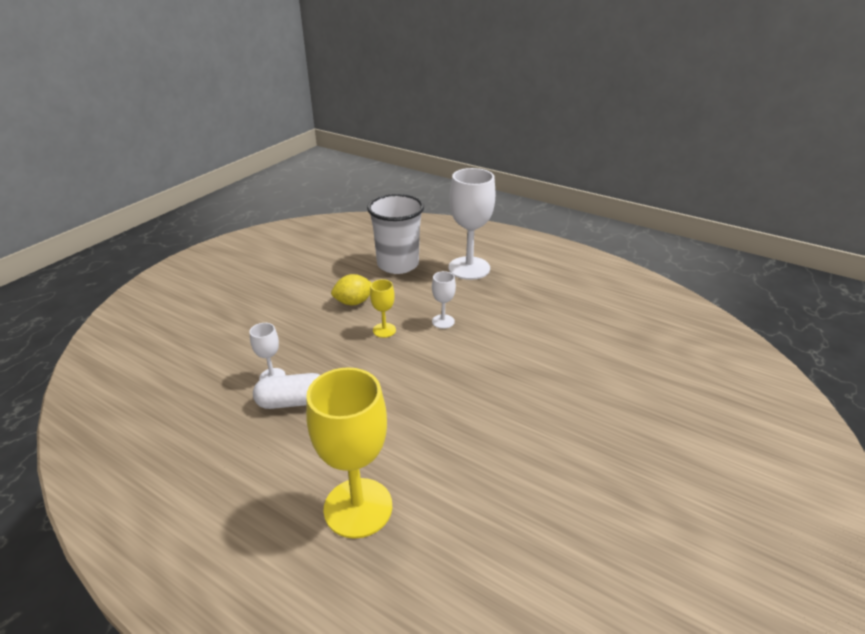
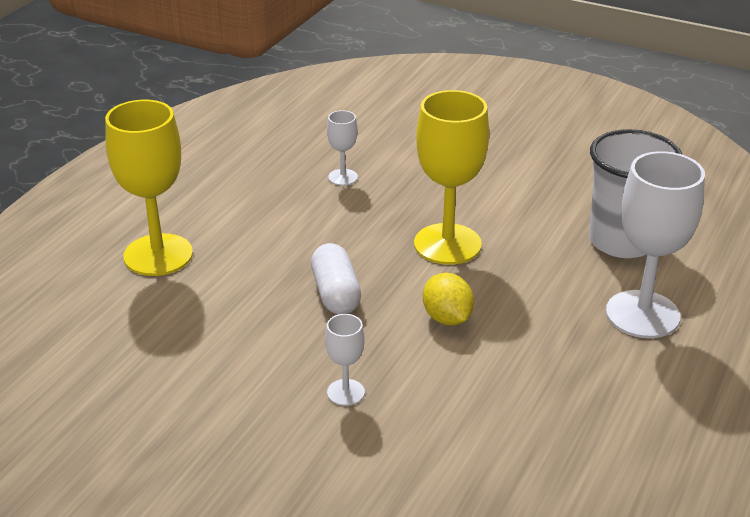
camera: 85 degrees right, 0 degrees up
white capsule [253,373,320,409] -> white capsule moved to [311,243,361,314]
yellow lemon [331,274,371,305] -> yellow lemon moved to [423,273,474,326]
yellow goblet [370,279,396,338] -> yellow goblet [414,90,489,265], size x2.10
white goblet [432,271,456,329] -> white goblet moved to [325,314,365,406]

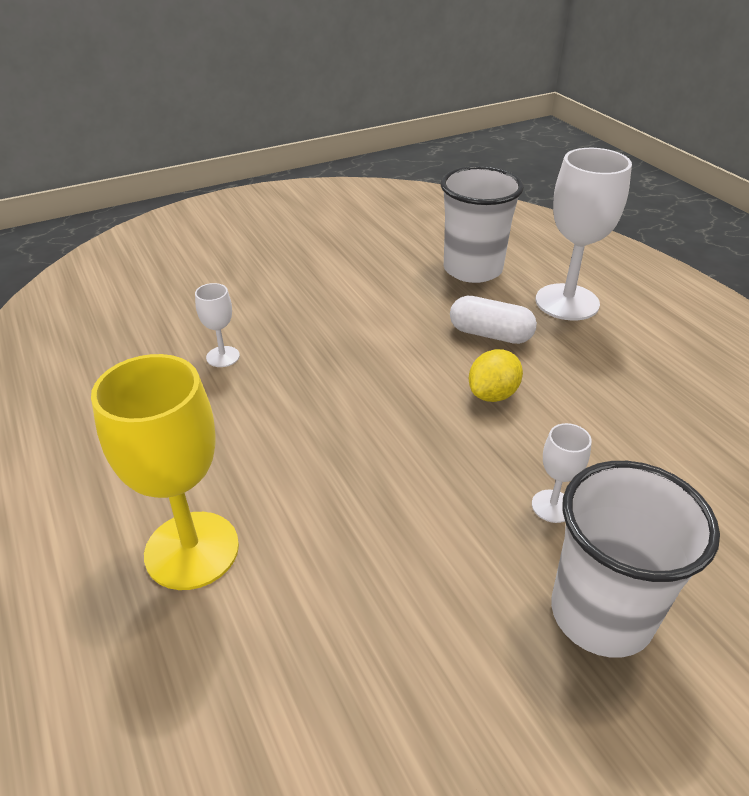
camera: 55 degrees left, 5 degrees up
white capsule [311,243,361,314] -> white capsule moved to [450,296,537,344]
yellow goblet [414,90,489,265] -> none
yellow lemon [423,273,474,326] -> yellow lemon turned 60 degrees counterclockwise [469,349,523,402]
none -> white cup [551,461,720,658]

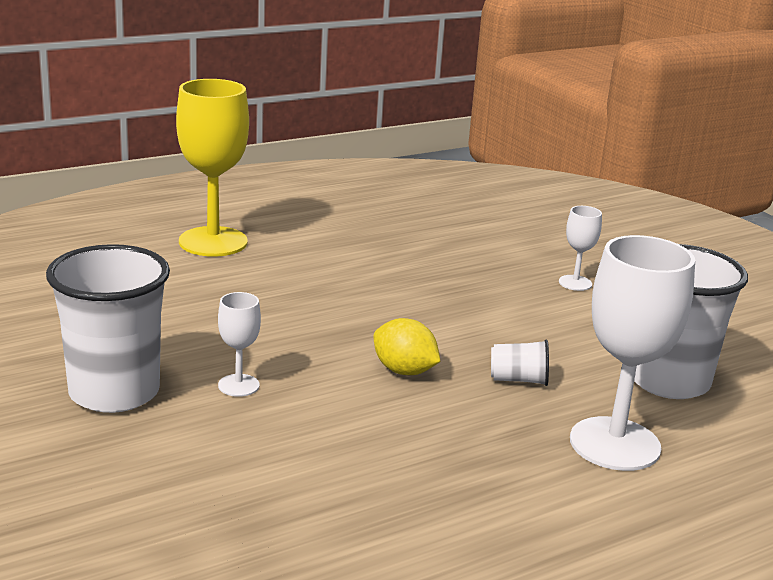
camera: 85 degrees right, 15 degrees down
white goblet [195,283,240,367] -> white goblet moved to [559,206,602,291]
white capsule [450,296,537,344] -> white cup [491,340,549,386]

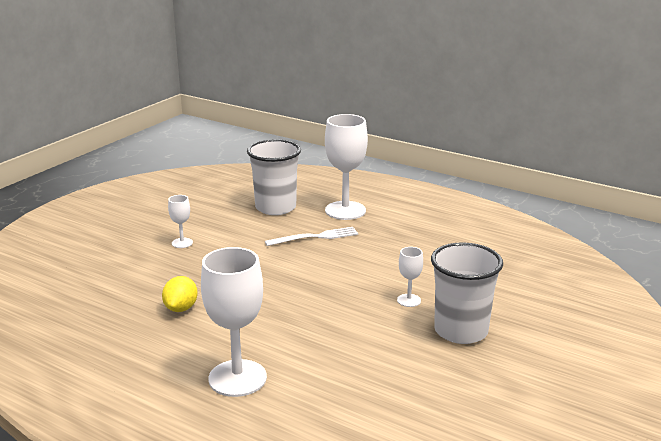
camera: 115 degrees left, 0 degrees up
yellow goblet [176,79,249,257] -> white goblet [201,247,267,397]
yellow lemon [373,318,441,375] -> yellow lemon moved to [162,276,198,312]
white cup [491,340,549,386] -> white fork [265,227,358,246]

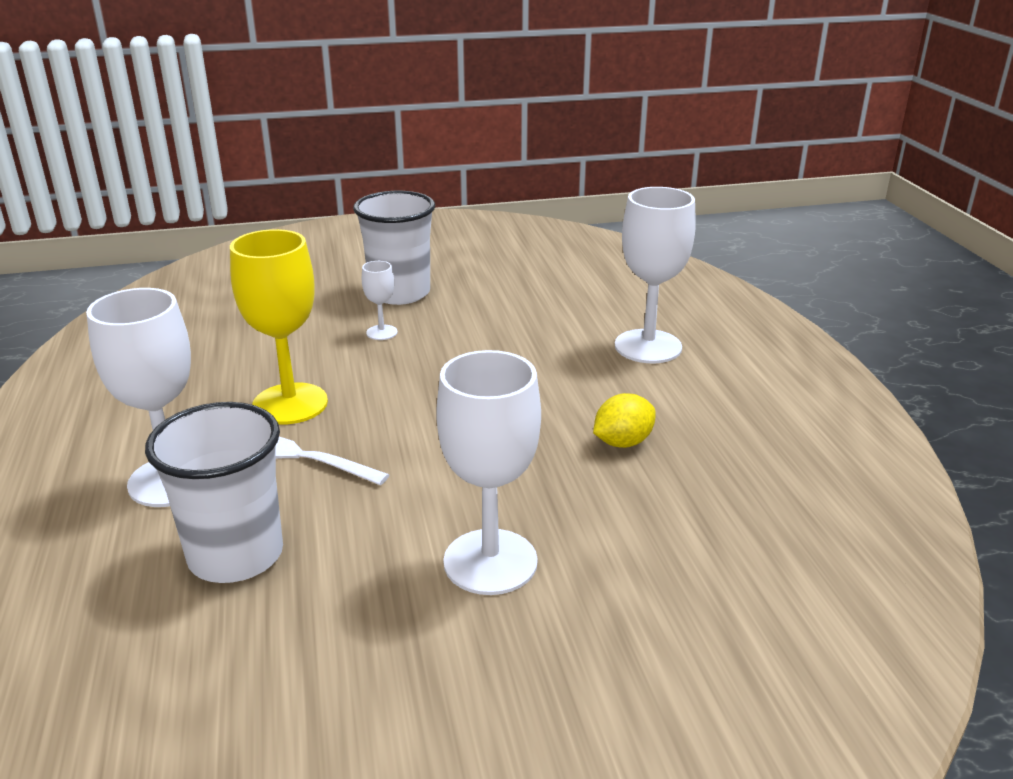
camera: 135 degrees left, 5 degrees up
white goblet [168,195,193,248] -> white goblet [436,350,541,595], size x2.10
none -> yellow goblet [230,229,328,424]

